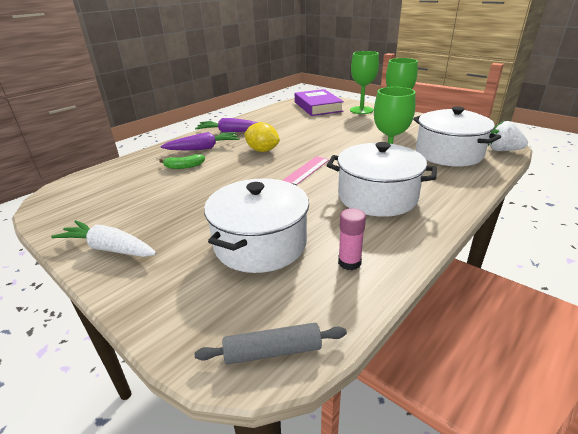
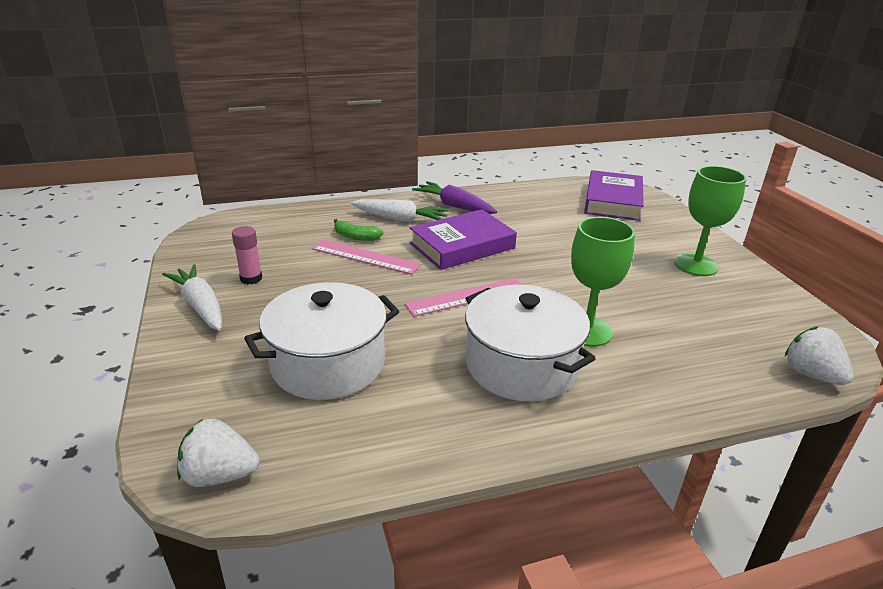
camera: 30 degrees right, 0 degrees up
purple carrot [161,132,240,150] -> white carrot [351,199,450,222]
grey rolling pin [195,323,347,365] -> white strawberry [177,419,260,487]
yellow lemon [244,122,280,152] -> purple book [410,209,517,270]
pink glue stick [338,208,366,270] -> pink glue stick moved to [232,226,262,284]
green goblet [350,51,379,114] -> none
white pot [413,106,501,166] -> none
none -> pink ruler [312,240,421,275]

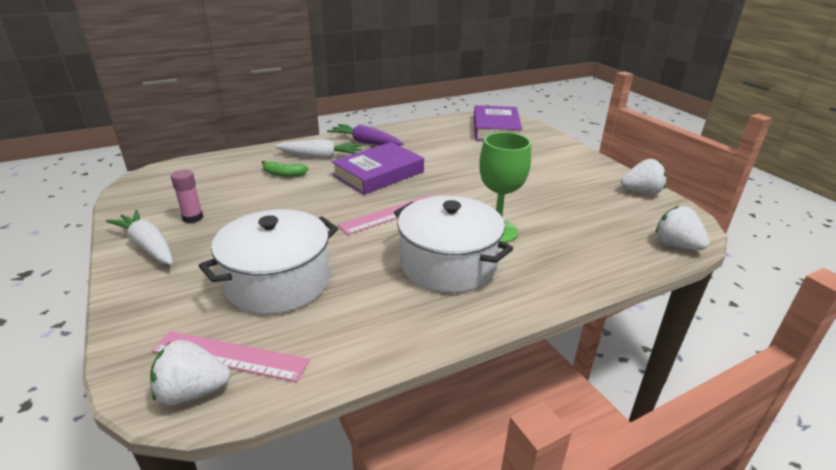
camera: 10 degrees left, 0 degrees up
pink ruler [312,240,421,275] -> pink ruler moved to [152,331,310,382]
green goblet [675,166,746,276] -> none
none -> white strawberry [621,159,666,195]

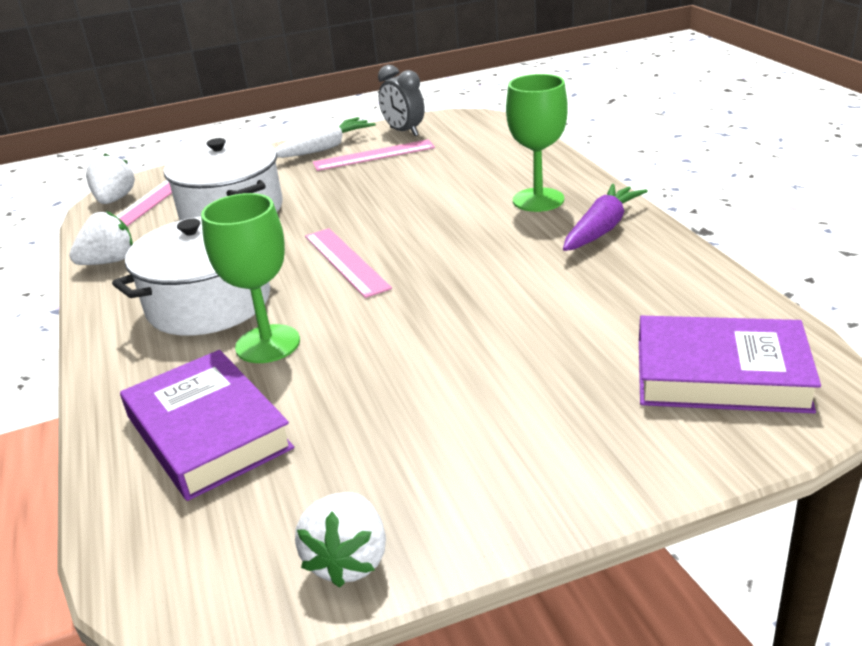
camera: 100 degrees right, 0 degrees up
pink glue stick [171,170,203,223] -> pink ruler [313,139,435,171]
green banana [262,161,309,177] -> none
white carrot [274,139,363,159] -> green goblet [506,74,568,212]
purple book [332,142,424,195] -> purple book moved to [120,350,294,501]
white strawberry [656,205,710,250] -> white strawberry moved to [69,211,133,265]
none -> grey clock [378,65,425,136]

